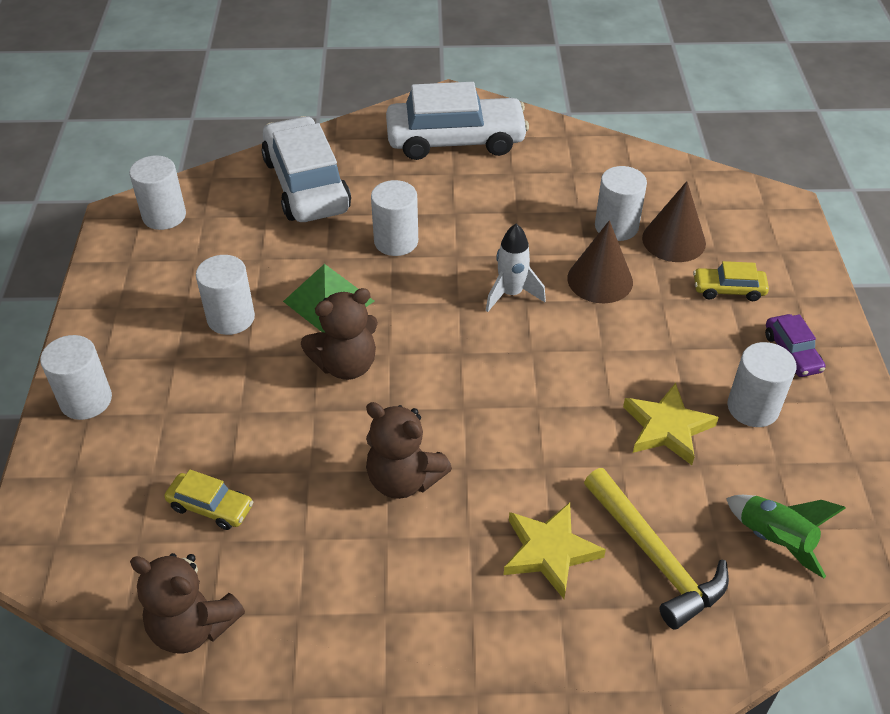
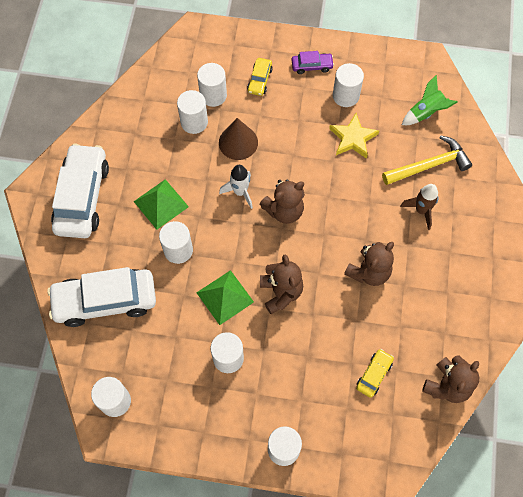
camera: 80 degrees left, 20 degrees up
yellow star [504,502,606,599] -> brown rocket [400,184,439,230]
brown cone [642,181,706,262] -> white cylinder [197,63,227,107]
none -> green pyramid [133,179,189,230]
none -> brown teddy bear [259,179,305,224]

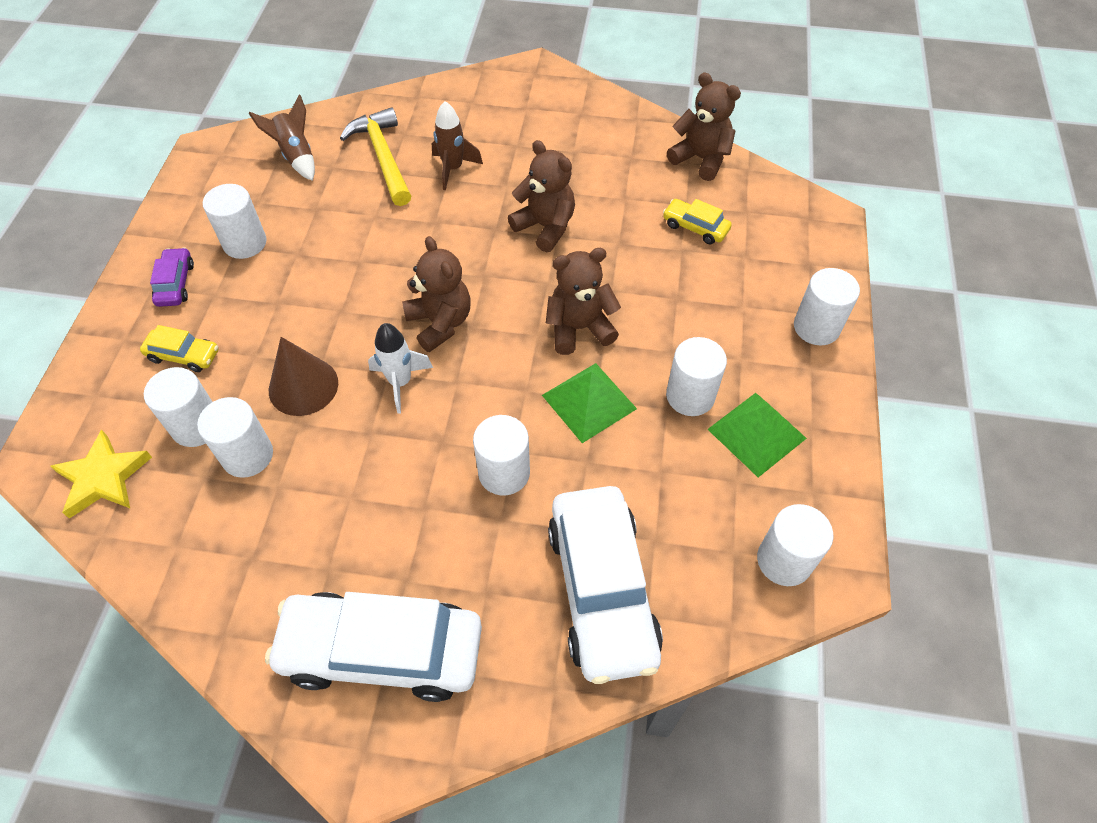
camera: 90 degrees left, 10 degrees down
green pyramid [133,179,189,230] -> green pyramid moved to [707,393,807,477]
yellow star [329,113,379,159] -> yellow star moved to [50,430,152,519]
green rocket [402,75,458,125] -> brown rocket [249,94,315,181]

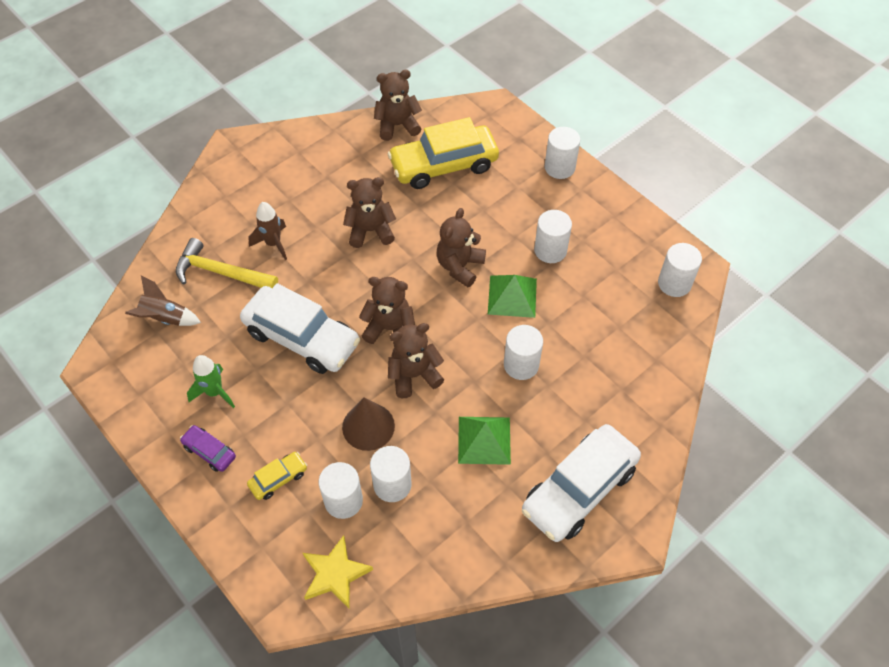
camera: 50 degrees left, 0 degrees up
white cylinder [203,184,267,259] -> green rocket [187,355,235,408]
white rocket [368,323,433,414] -> brown teddy bear [388,323,444,398]
white car [548,486,663,684] -> white car moved to [240,283,360,374]
yellow car [663,199,732,245] -> yellow car [387,117,499,189], size x2.21
green pyramid [707,393,807,477] -> green pyramid moved to [458,417,511,465]

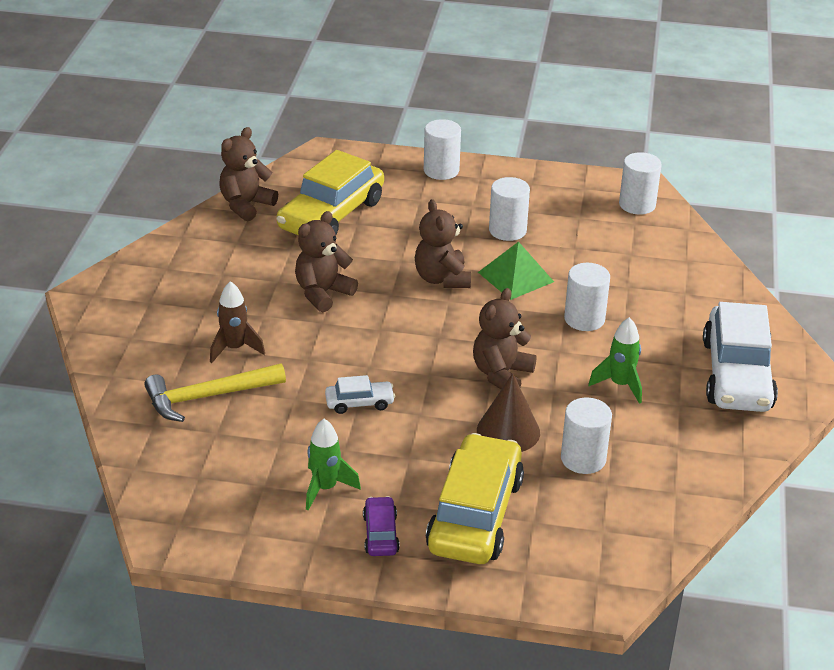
camera: 40 degrees left, 20 degrees down
brown rocket [125,276,201,326] -> none
purple car [180,425,236,472] -> purple car turned 90 degrees clockwise [363,496,400,556]
white car [240,283,360,374] -> white car [325,375,395,414], size x0.45
yellow car [247,452,307,500] -> yellow car [426,433,524,564], size x2.21
yellow star [303,535,373,608] -> none
white cylinder [319,462,363,519] -> none
brown teddy bear [359,277,415,344] -> none
green pyramid [458,417,511,465] -> green rocket [588,317,642,404]

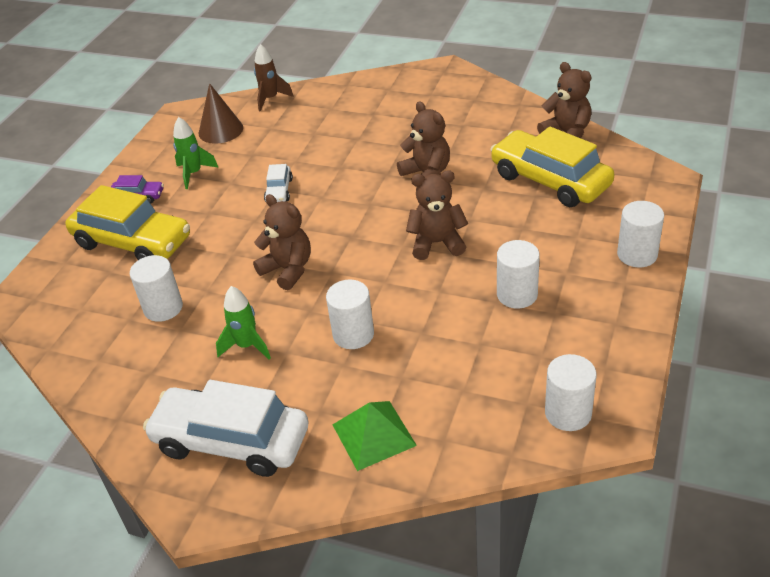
camera: 105 degrees right, 5 degrees up
yellow hammer [144,363,286,422] -> none
brown rocket [210,281,265,363] -> brown rocket moved to [254,44,294,112]
brown cone [477,373,540,452] -> brown cone moved to [198,83,243,144]
green pyramid [478,242,554,300] -> green pyramid moved to [332,401,417,471]

